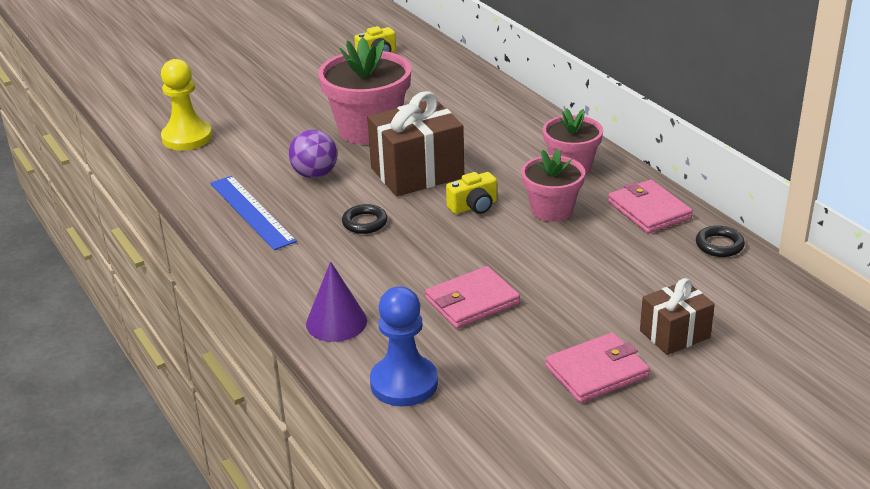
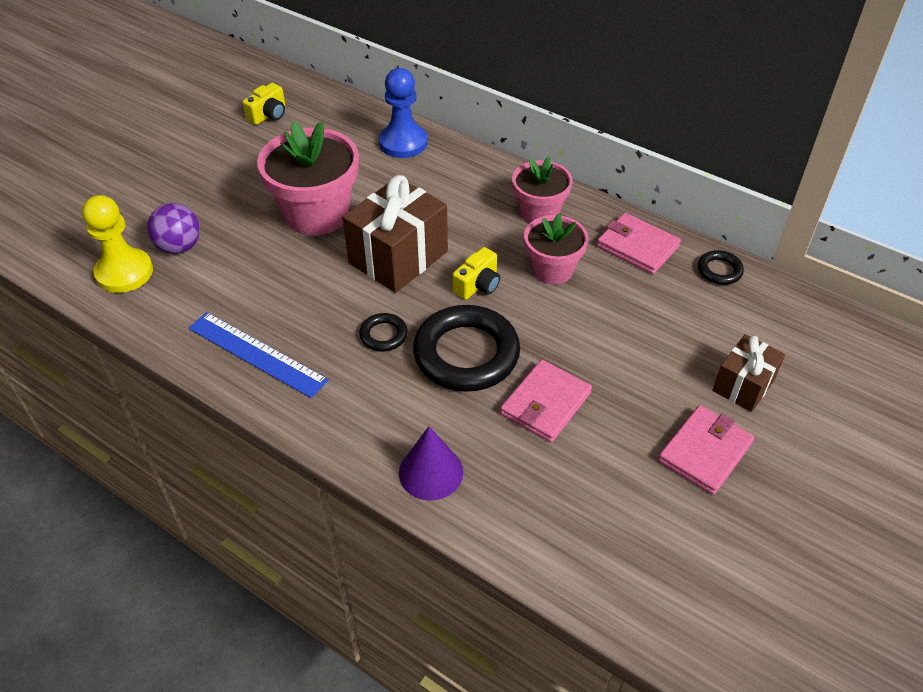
camera: 25 degrees left, 15 degrees up
purple ball [288,129,338,178] -> purple ball moved to [147,203,200,254]
blue pawn [370,286,438,407] -> blue pawn moved to [379,68,427,158]
none -> black ring [413,305,520,392]

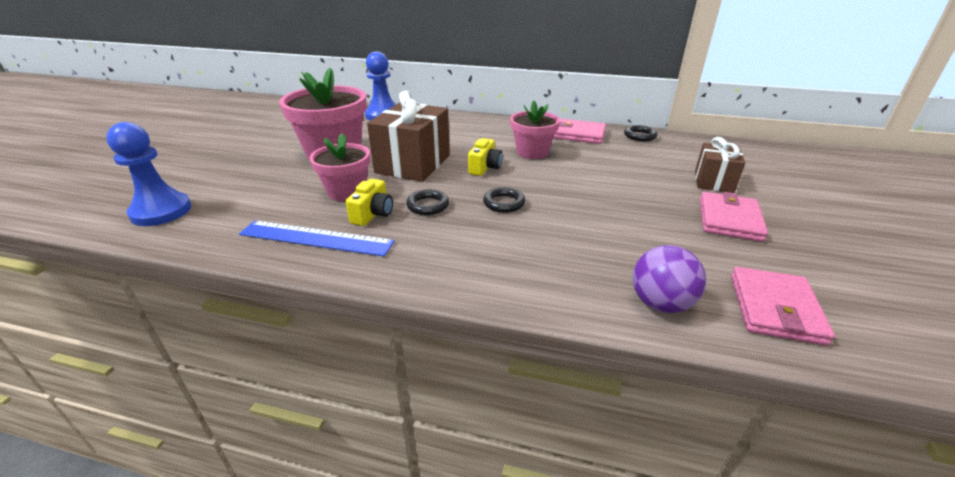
camera: 20 degrees left, 15 degrees down
yellow pawn [82,195,153,293] -> blue pawn [106,122,191,226]
purple ball [147,203,200,254] -> purple ball moved to [633,245,706,313]
yellow camera [243,83,285,125] -> yellow camera moved to [346,179,393,226]
purple cone [399,426,463,501] -> none
black ring [413,305,520,392] -> black ring [483,187,526,213], size x0.46
pink wallet [500,360,592,442] -> pink wallet moved to [731,267,835,346]
pink flower pot [512,157,573,223] -> pink flower pot moved to [310,133,370,201]

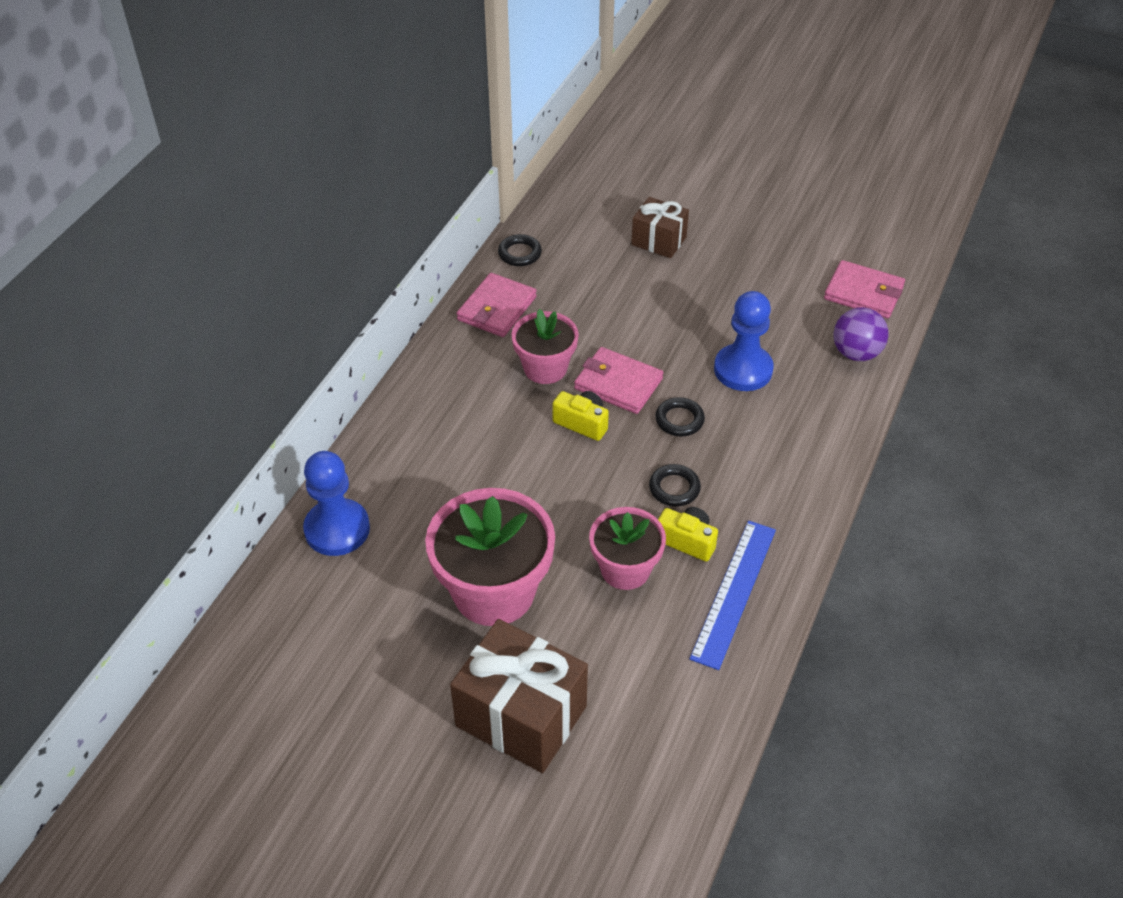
camera: 80 degrees left, 15 degrees up
blue pawn [106,122,191,226] -> blue pawn moved to [714,291,774,391]
brown gift [367,90,450,182] -> brown gift moved to [450,619,588,773]
pink wallet [700,192,768,242] -> pink wallet moved to [574,347,663,414]

